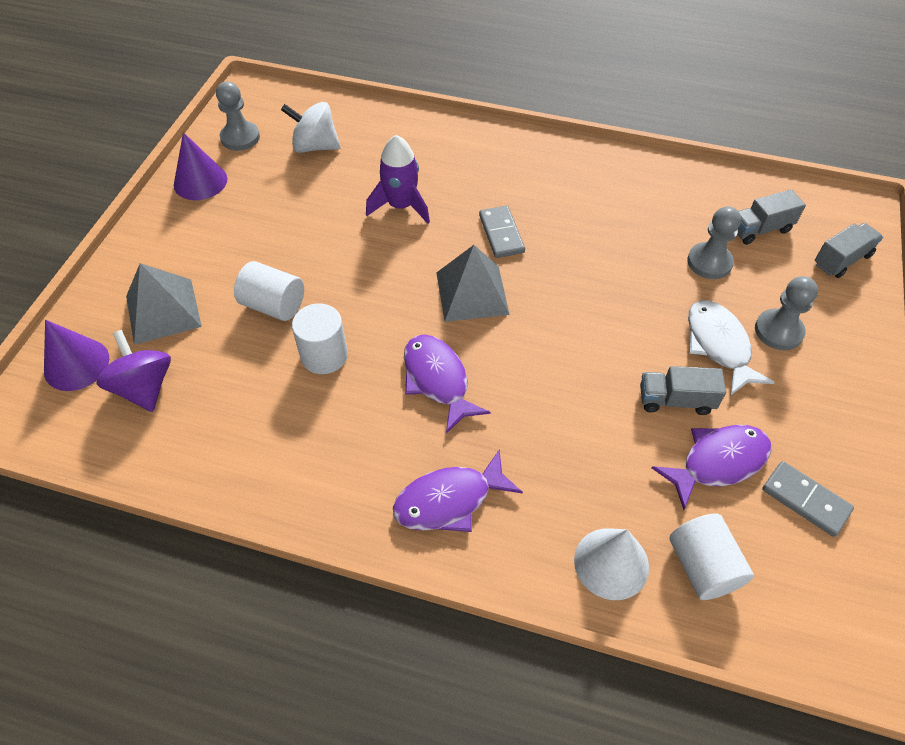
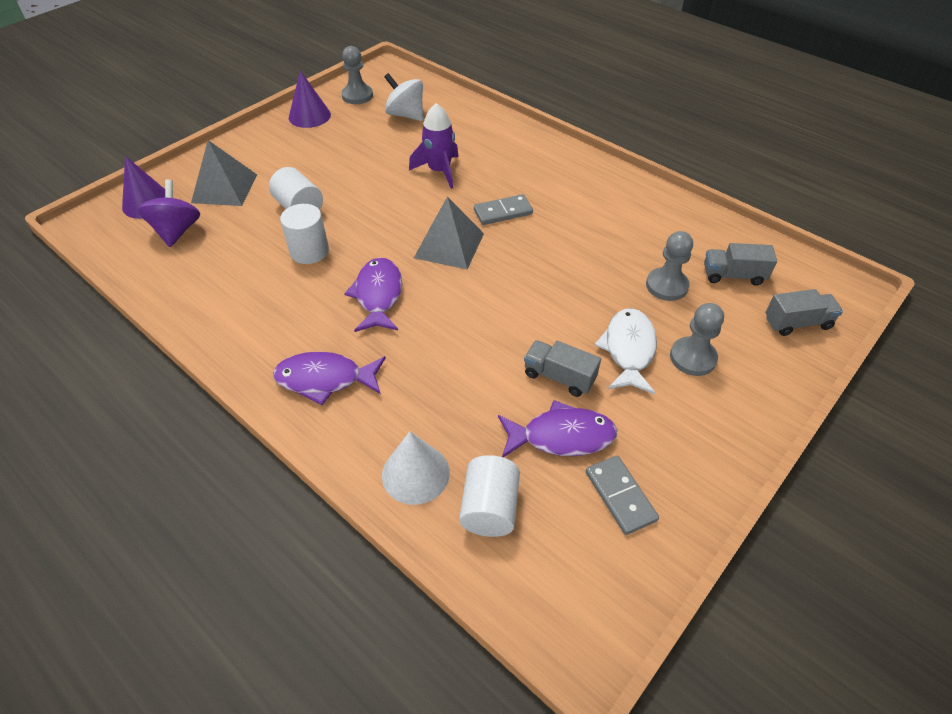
camera: 25 degrees right, 5 degrees down
grey domino [479,206,525,258] -> grey domino turned 60 degrees clockwise [474,194,533,225]

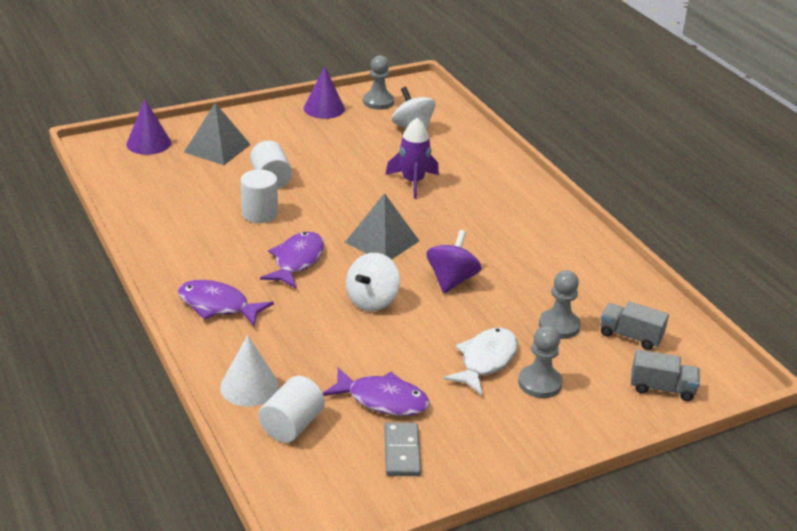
camera: 20 degrees right, 15 degrees down
purple spinning top [138,179,200,247] -> purple spinning top moved to [426,230,482,293]
grey domino [474,194,533,225] -> none
grey truck [524,340,601,397] -> none
none -> white spinning top [346,253,400,311]

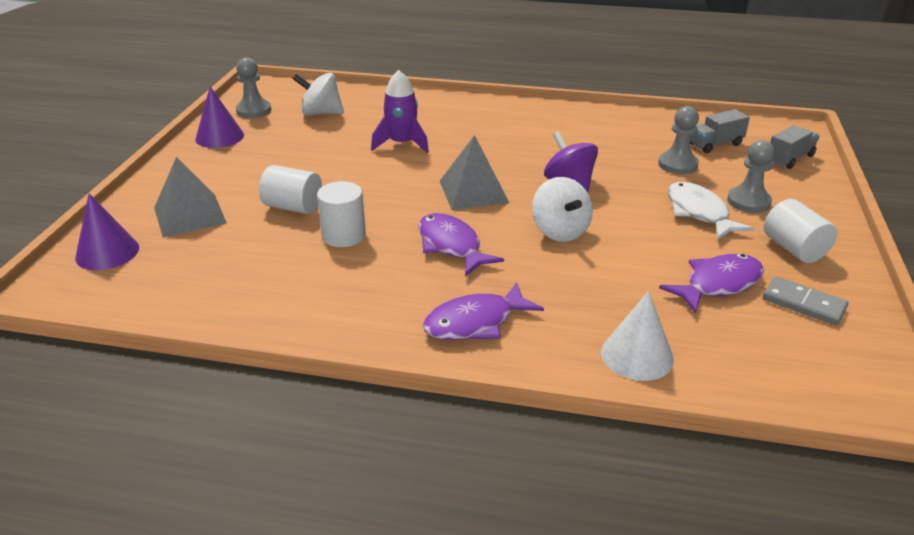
camera: 50 degrees left, 0 degrees up
white cylinder [258,376,325,443] -> white cylinder moved to [764,199,837,263]

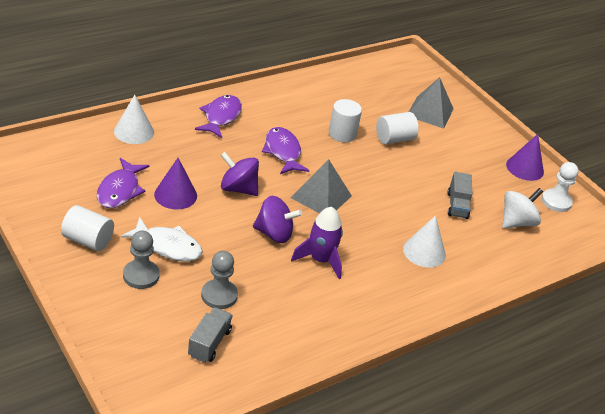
camera: 130 degrees right, 5 degrees up
purple cone [75,194,139,270] -> purple cone moved to [154,158,197,210]
grey pawn [236,57,271,118] -> white pawn [542,162,579,212]
purple rocket [371,70,429,153] -> purple rocket moved to [291,207,343,279]
purple fish [419,213,504,276] -> purple fish turned 120 degrees counterclockwise [262,127,309,174]
white spinning top [532,177,593,242] -> purple spinning top [221,152,259,196]
grey domino [763,276,848,326] -> none
grey truck [770,125,820,169] -> grey truck moved to [447,172,472,219]
none -> white cone [403,215,446,268]

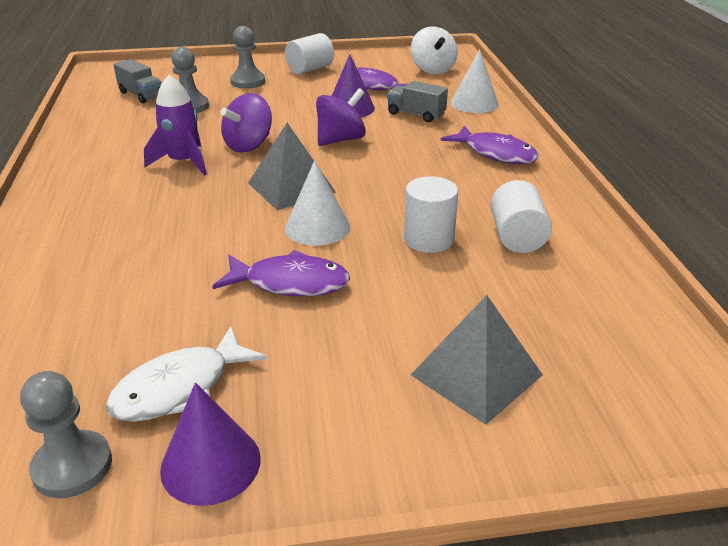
camera: 120 degrees right, 5 degrees down
white fish [121,217,203,261] -> white fish moved to [106,326,267,422]
purple fish [262,127,309,174] -> purple fish moved to [212,250,350,297]
white cylinder [376,112,419,144] -> white cylinder moved to [491,180,552,253]
white cone [403,215,446,268] -> white cone moved to [285,160,350,246]
grey truck [447,172,472,219] -> grey truck moved to [387,81,448,122]
white spinning top [502,188,543,229] -> white spinning top moved to [411,26,458,74]
white pawn [542,162,579,212] -> grey pawn [20,371,112,498]

